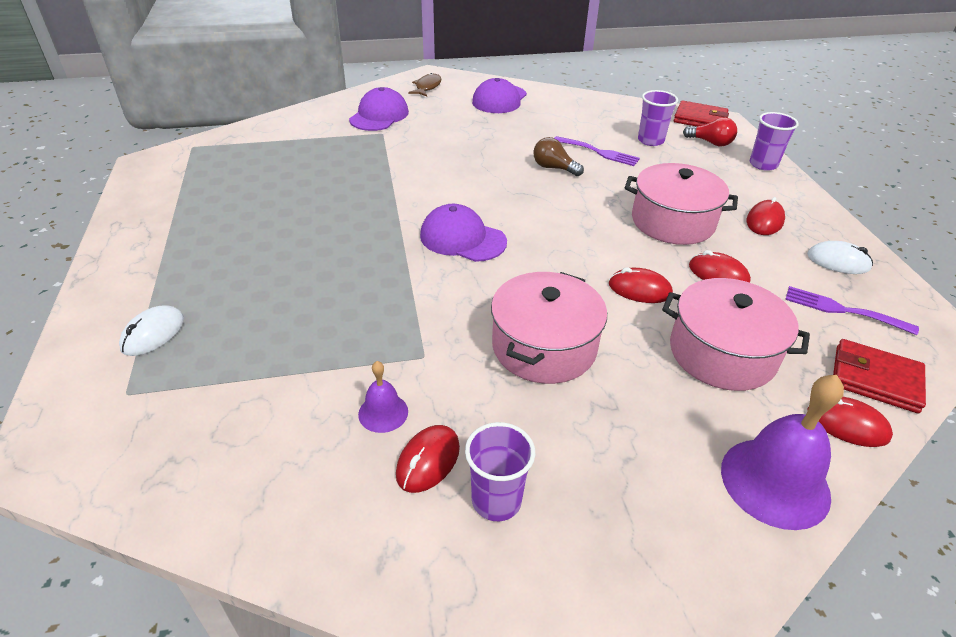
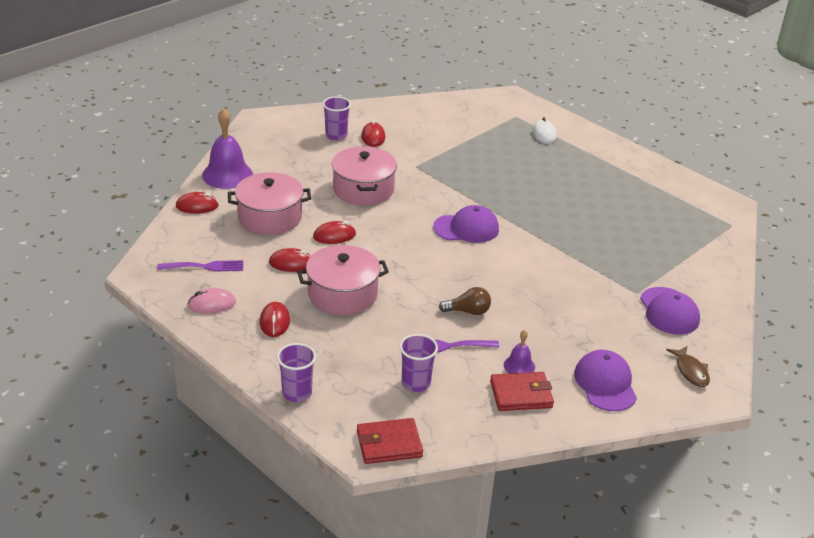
camera: 145 degrees right, 5 degrees down
purple bell [358,361,408,433] -> purple bell moved to [504,330,535,373]
red light bulb [683,117,737,146] -> none
white mouse [807,241,873,274] -> pink mouse [187,288,236,314]
red wallet [833,339,926,413] -> red wallet moved to [490,372,554,411]

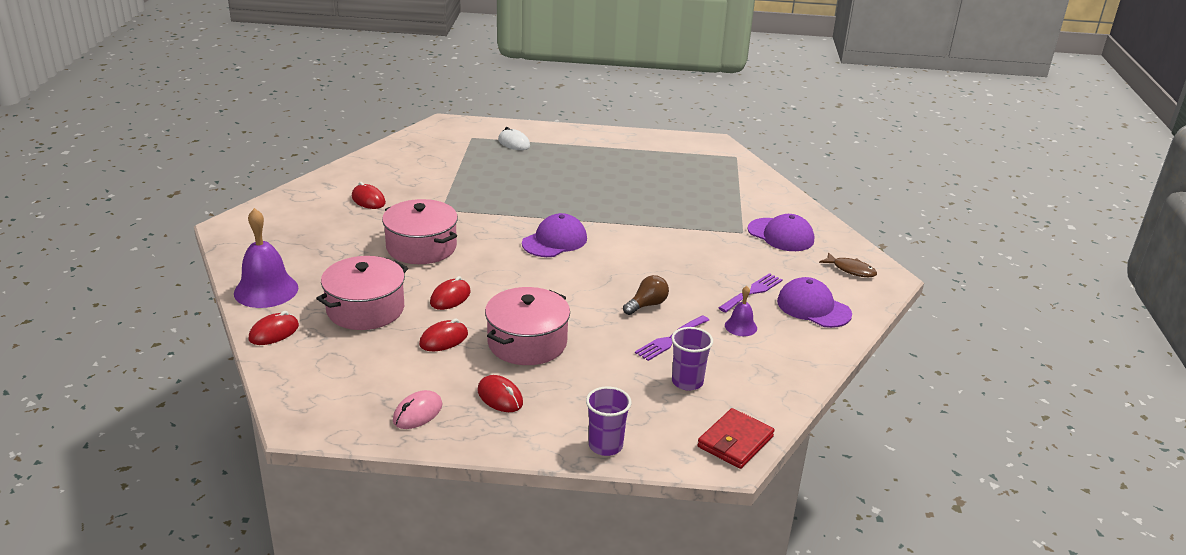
camera: 40 degrees left, 5 degrees down
purple fork [157,260,243,272] -> purple fork moved to [719,273,783,312]
purple cup [322,96,351,141] -> none
red wallet [490,372,554,411] -> none

